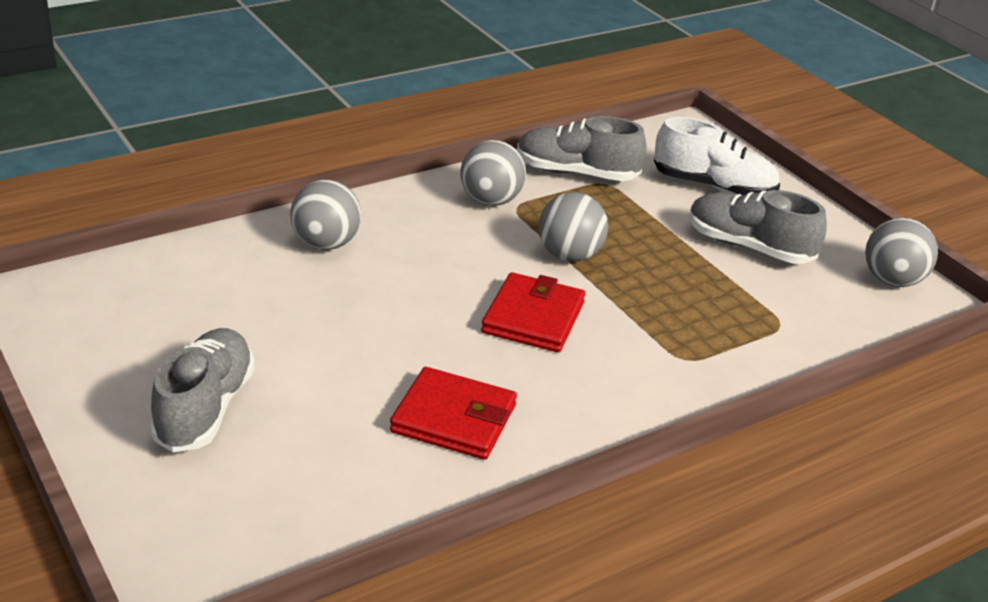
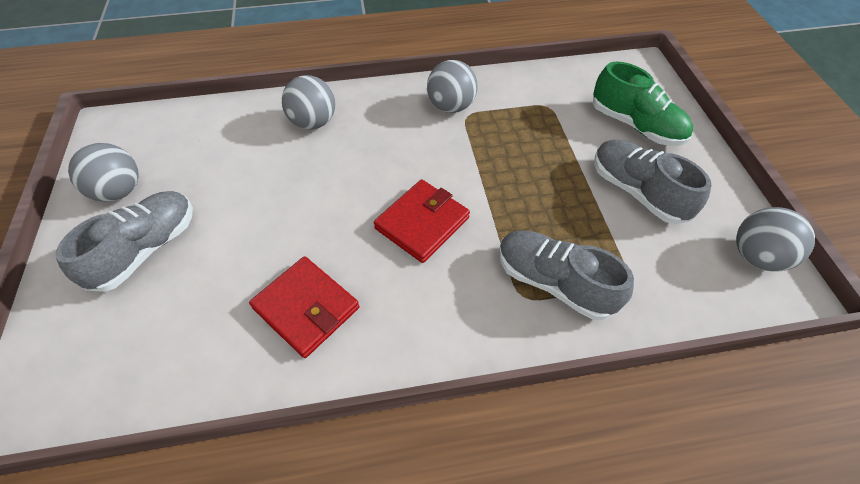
camera: 25 degrees right, 20 degrees up
grey shoe [517,116,647,181] -> grey shoe moved to [499,231,634,320]
grey ball [538,192,608,261] -> grey ball moved to [68,143,138,202]
white shoe [654,117,780,196] -> green shoe [593,61,693,146]

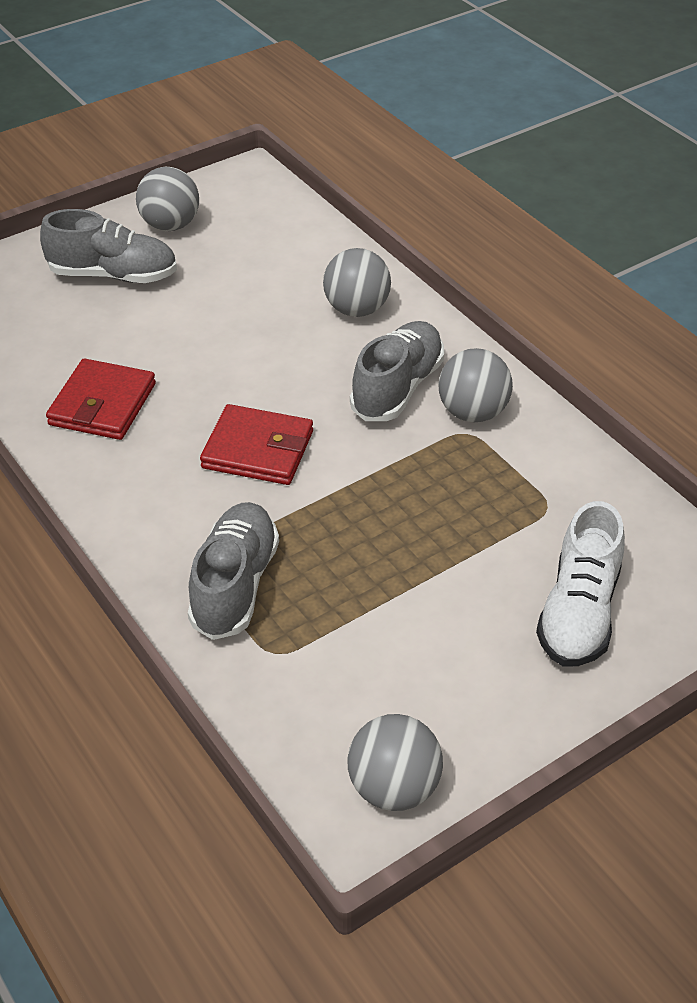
camera: 65 degrees right, 10 degrees down
green shoe [593,61,693,146] -> white shoe [536,501,625,667]
grey shoe [594,140,711,224] -> grey shoe moved to [350,321,444,421]

